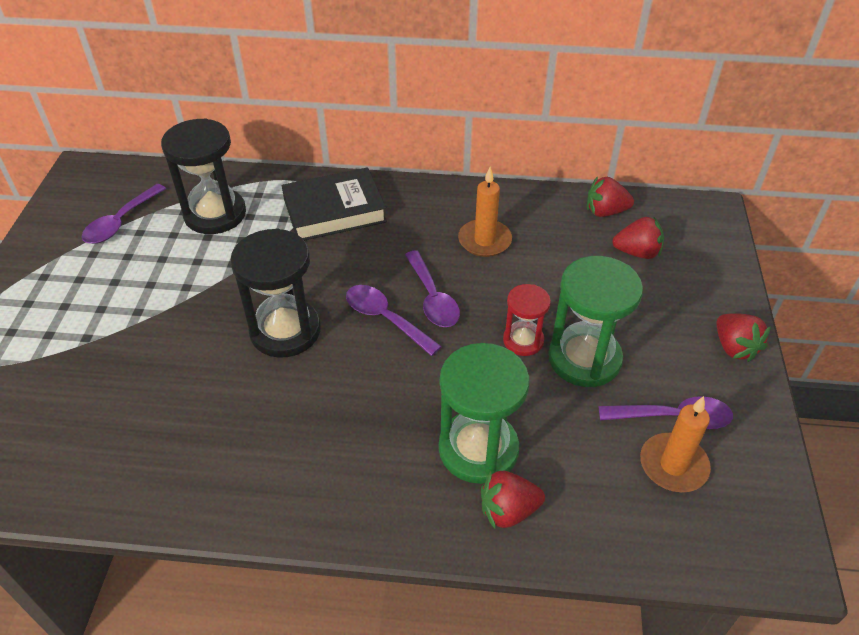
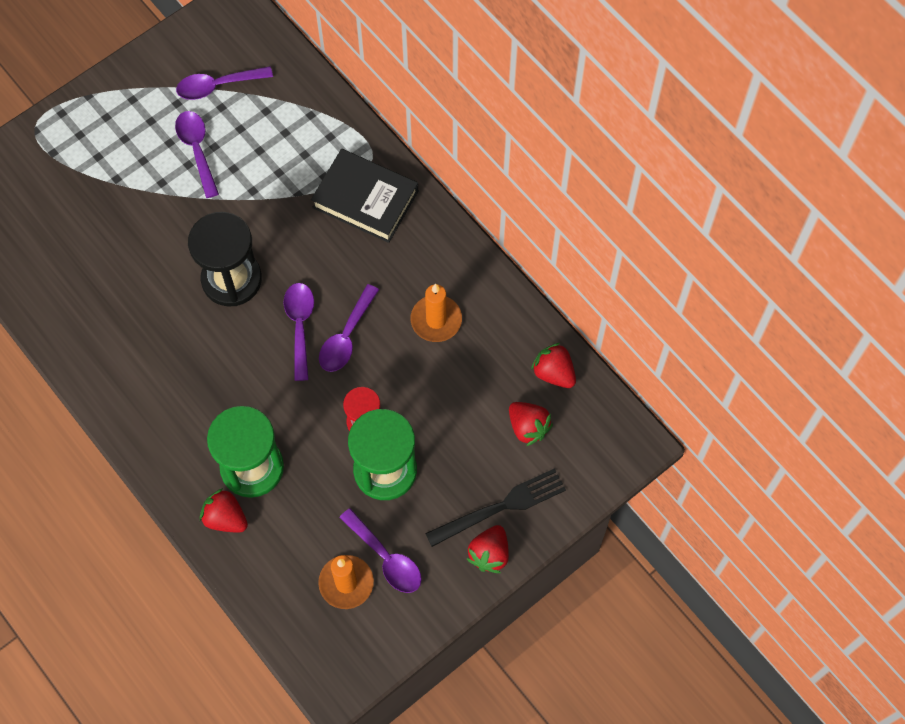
camera: 45 degrees right, 20 degrees up
black hourglass [161,118,246,234] -> none
none -> purple spoon [175,111,219,198]
none -> black fork [425,468,566,547]

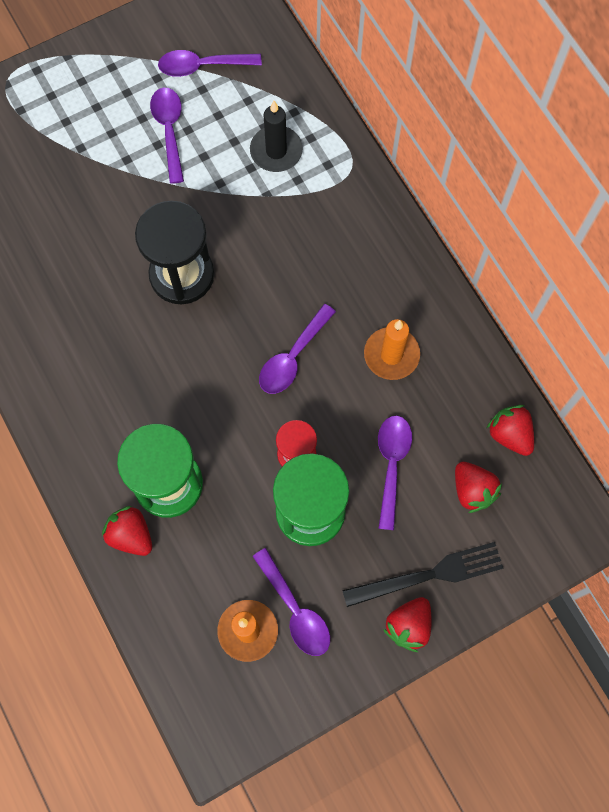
camera: 10 degrees right, 5 degrees up
purple spoon [284,283,314,381] -> purple spoon moved to [378,416,412,530]
black book [311,149,418,243] -> none
none -> black candle [250,101,303,172]

